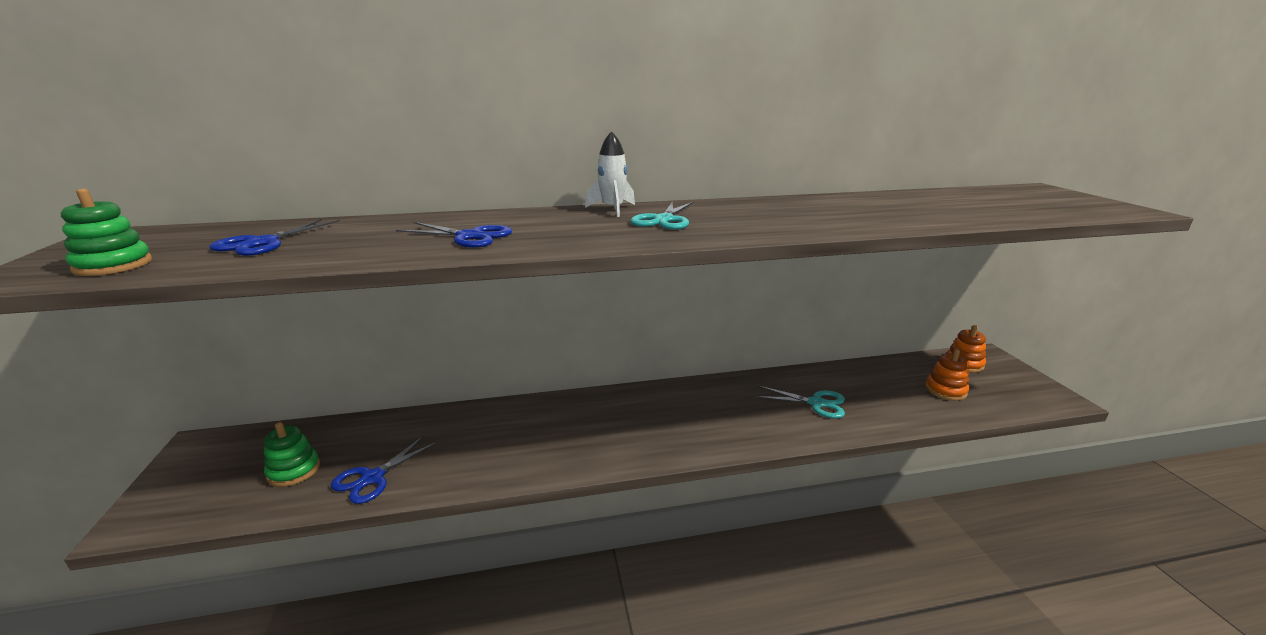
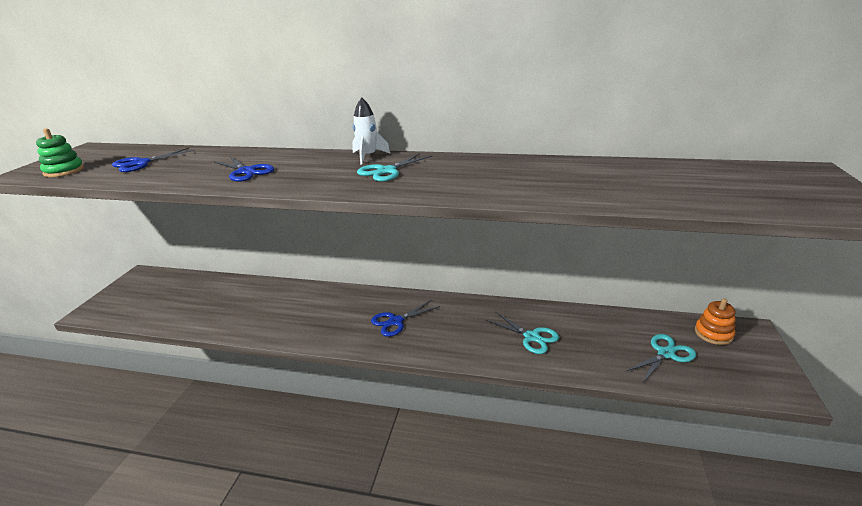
camera: 25 degrees right, 5 degrees up
green stacking toy [264,422,320,487] -> none
blue scissors [331,436,439,504] -> blue scissors moved to [371,300,440,337]
orange stacking toy [925,349,969,401] -> turquoise scissors [626,334,696,382]

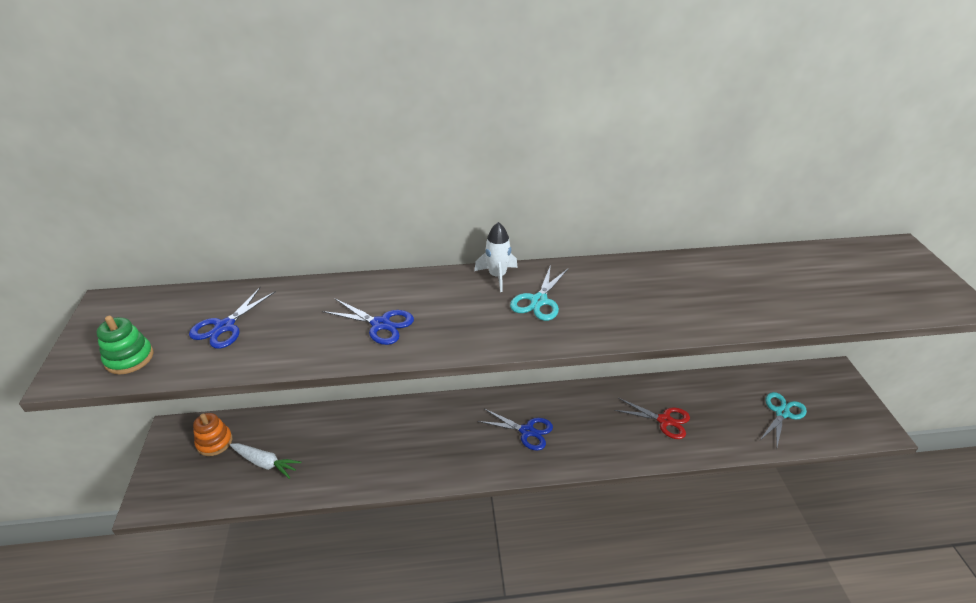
camera: 20 degrees left, 10 degrees up
blue scissors [371,300,440,337] -> blue scissors turned 105 degrees counterclockwise [477,409,553,451]
turquoise scissors [486,312,559,354] -> red scissors [614,398,690,439]
orange stacking toy [695,298,735,345] -> orange stacking toy moved to [193,413,232,456]
none -> white carrot [230,443,302,479]

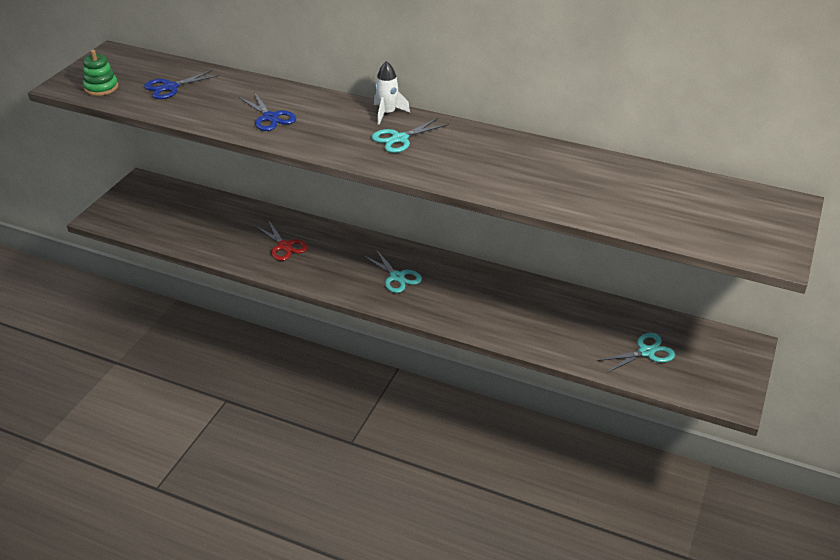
camera: 30 degrees right, 0 degrees up
orange stacking toy [193,413,232,456] -> none
white carrot [230,443,302,479] -> none
blue scissors [477,409,553,451] -> turquoise scissors [363,249,422,293]
red scissors [614,398,690,439] -> red scissors moved to [256,220,308,261]

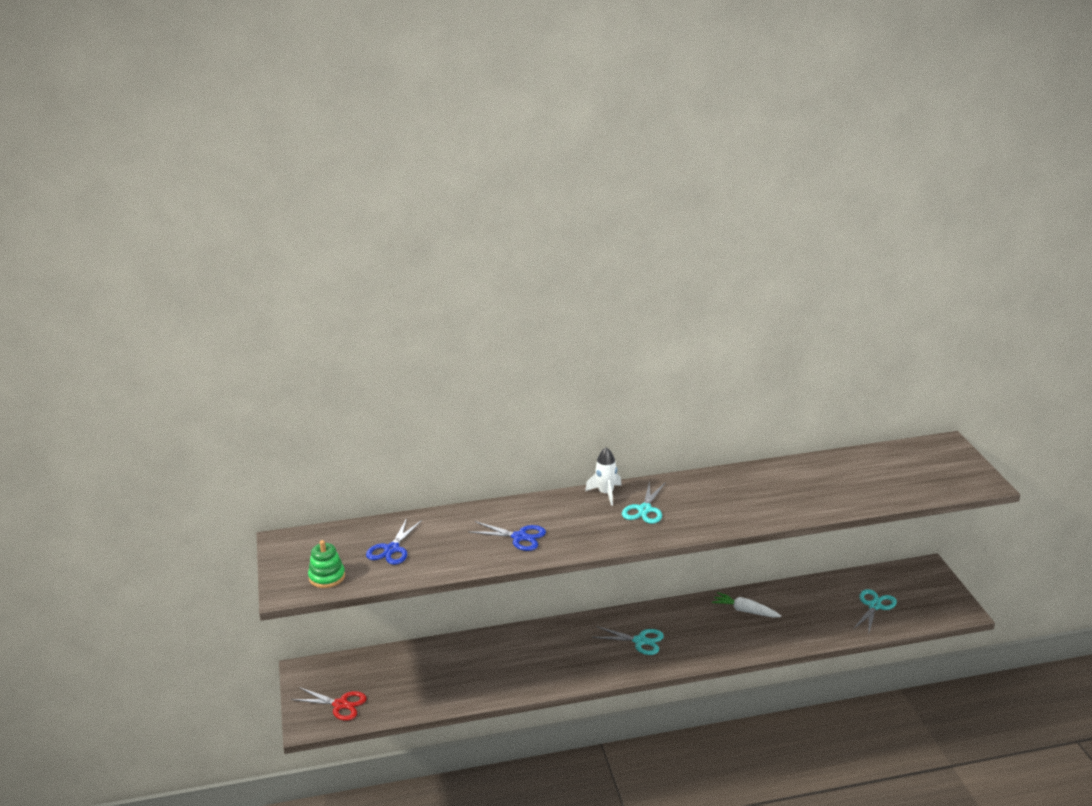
camera: 35 degrees left, 10 degrees down
red scissors [256,220,308,261] -> red scissors moved to [291,687,367,721]
none -> white carrot [712,592,781,618]

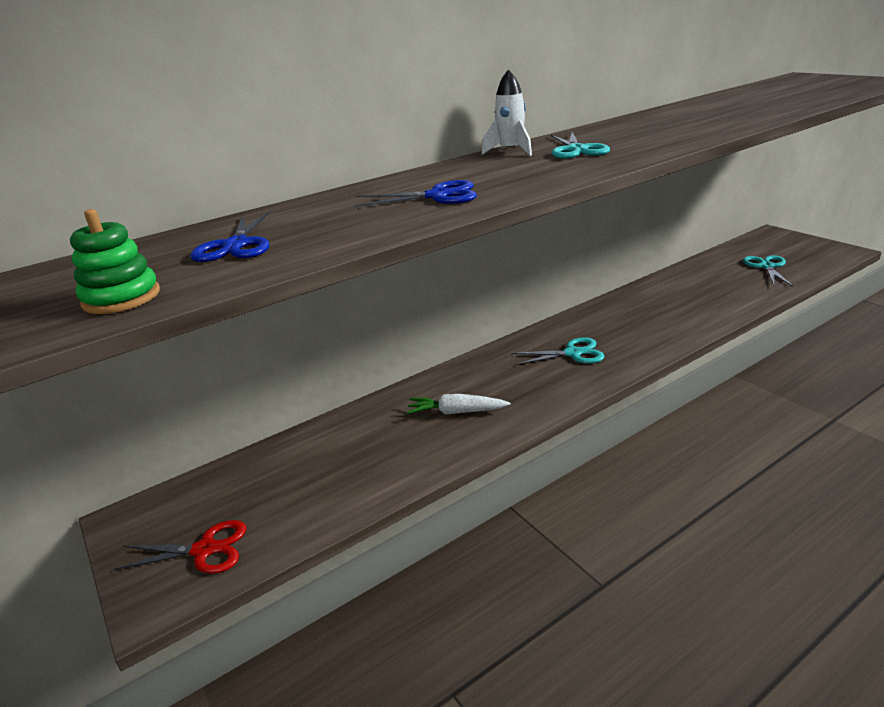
camera: 20 degrees left, 0 degrees up
white carrot [712,592,781,618] -> white carrot moved to [407,394,510,415]

